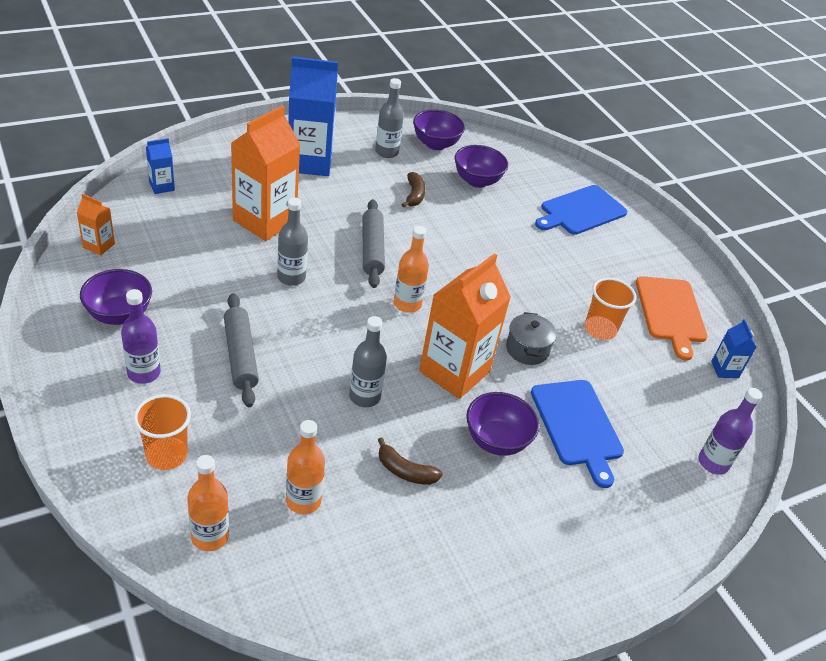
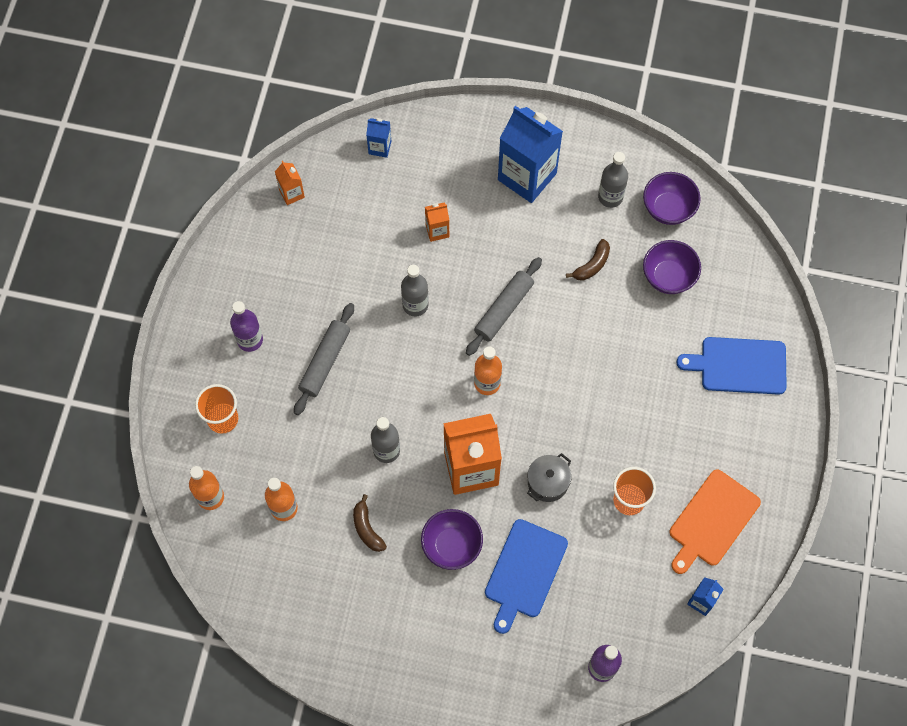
camera: 45 degrees right, 25 degrees up
purple bowl [80,269,152,325] -> none
orange carton [231,105,300,241] -> orange carton [425,203,449,242], size x0.46

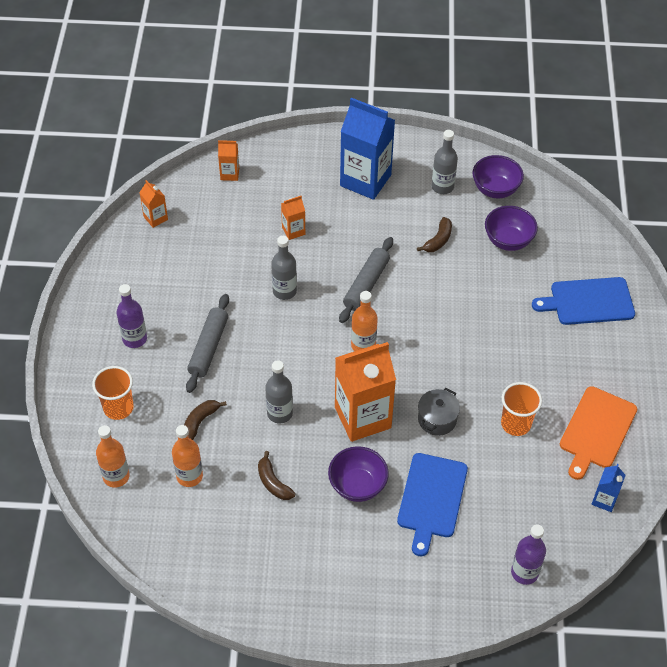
camera: 10 degrees left, 15 degrees down
blue carton [366,118,391,158] -> orange carton [218,140,239,181]
none -> brown banana [184,400,227,440]

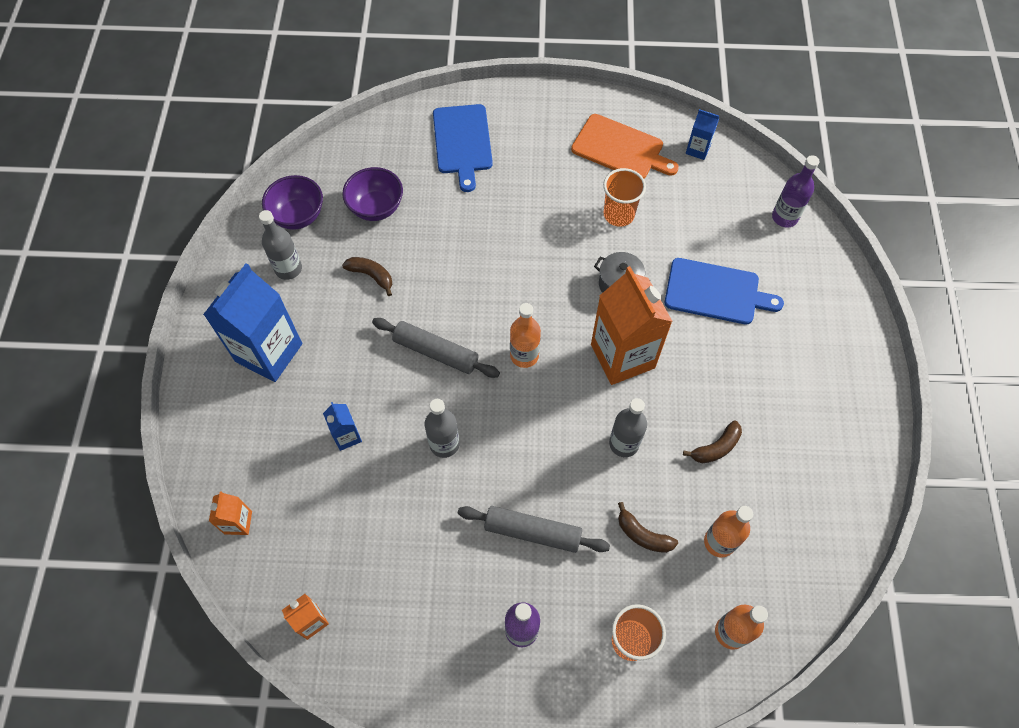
camera: 90 degrees left, 10 degrees up
orange carton [281,196,305,240] -> blue carton [323,402,362,451]
purple bowl [328,446,389,502] -> none

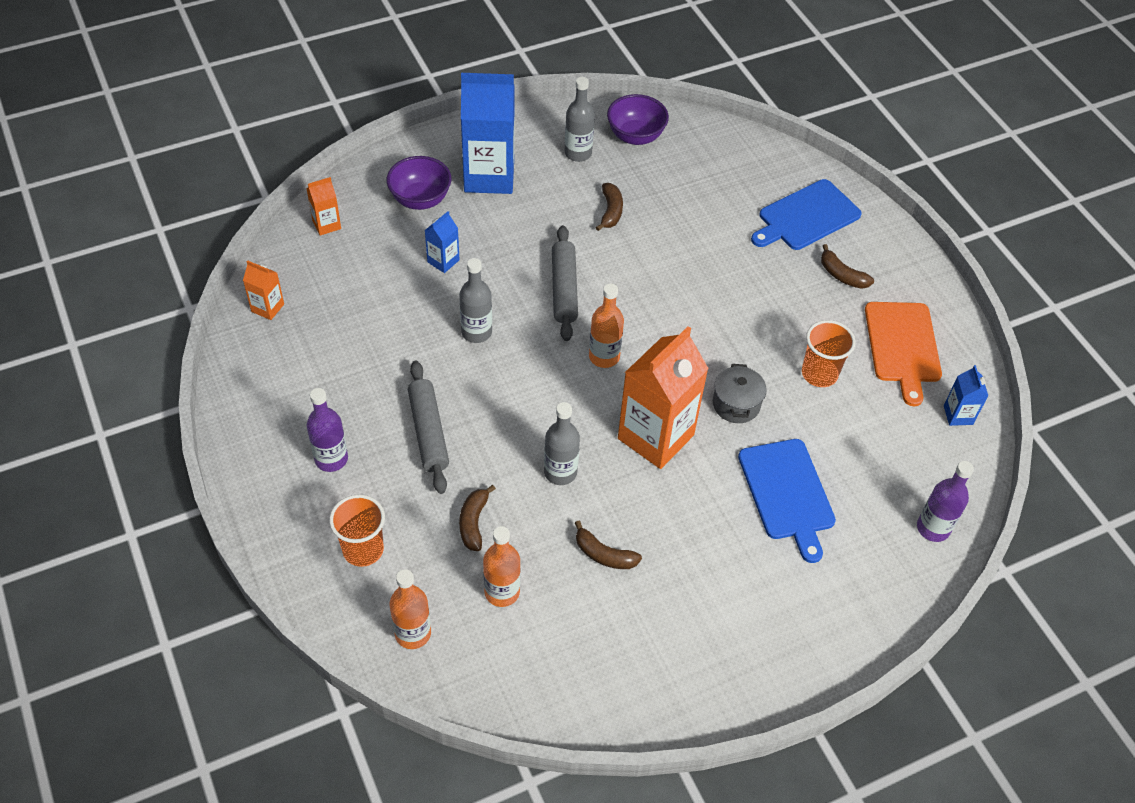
camera: 60 degrees right, 10 degrees down
purple bowl [342,167,403,221] -> purple bowl moved to [387,156,451,210]
none -> brown banana [821,244,874,289]

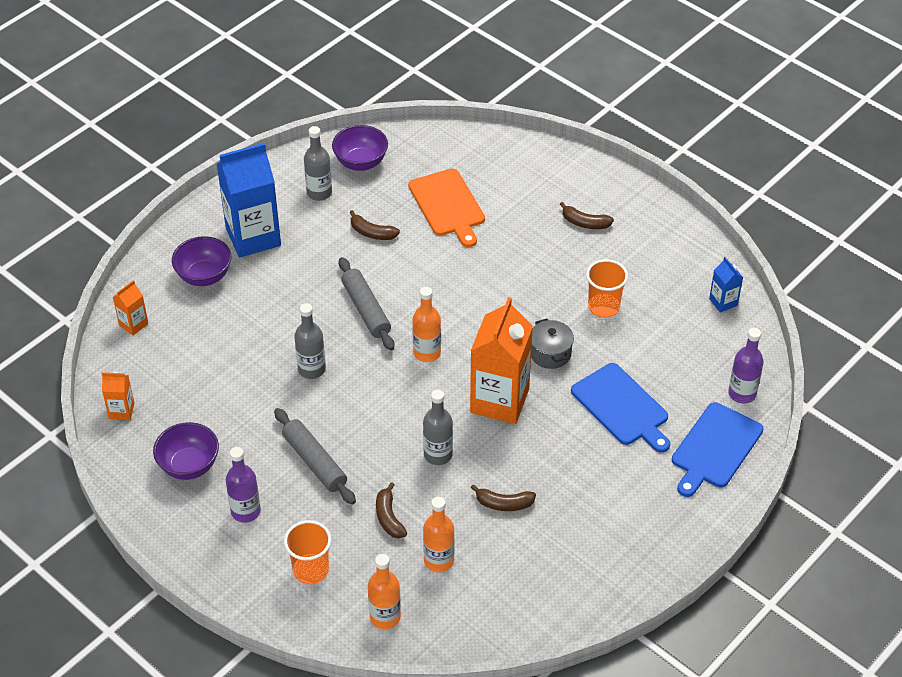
camera: 20 degrees left, 5 degrees down
blue carton [425,211,460,273] -> none
brown banana [596,183,623,231] -> brown banana turned 135 degrees clockwise [350,210,400,240]
blue cutting board [751,179,862,250] -> blue cutting board moved to [672,402,764,497]
orange cutting board [865,302,942,406] -> orange cutting board moved to [408,168,485,247]
none -> purple bowl [153,422,219,480]

